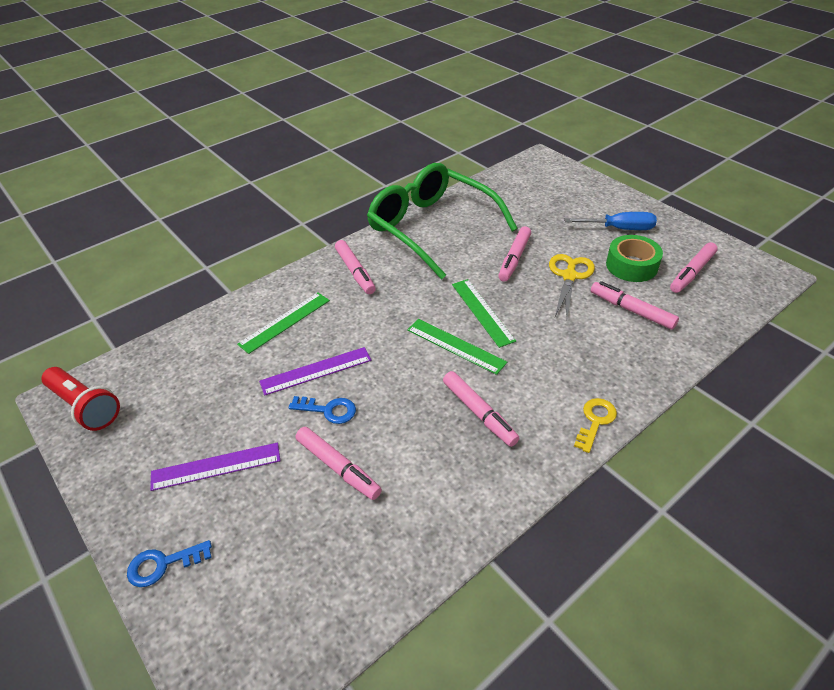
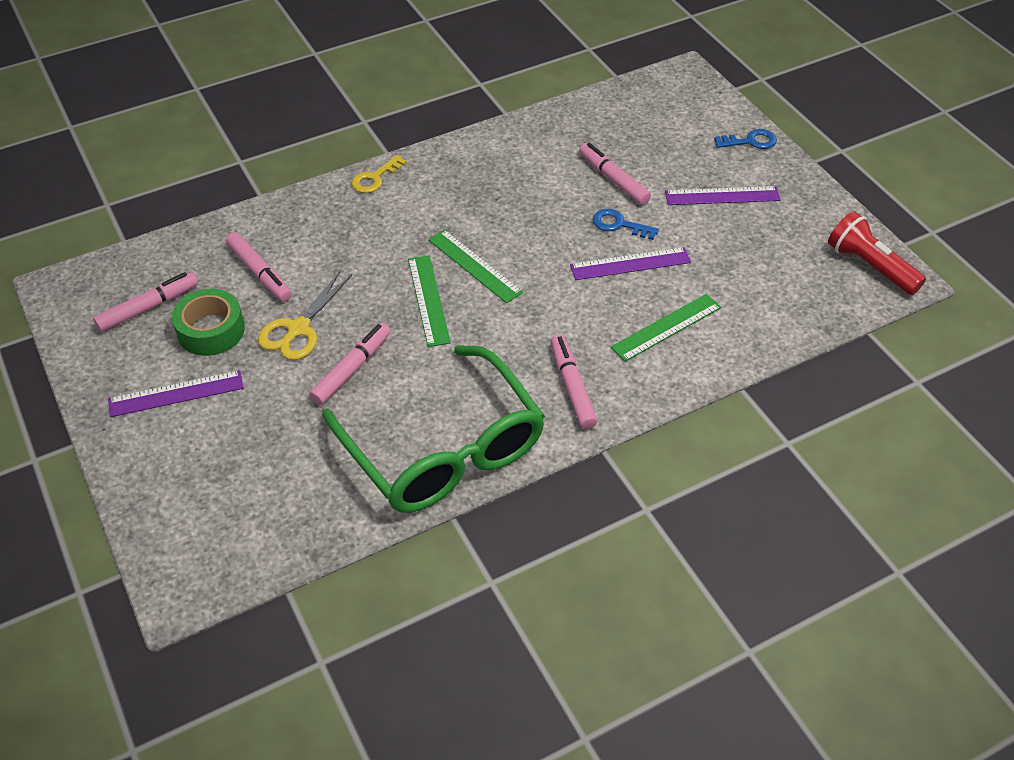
camera: 170 degrees left, 5 degrees up
pink marker [443,371,520,447] -> none
blue screwdriver [564,212,657,230] -> purple ruler [108,370,244,417]

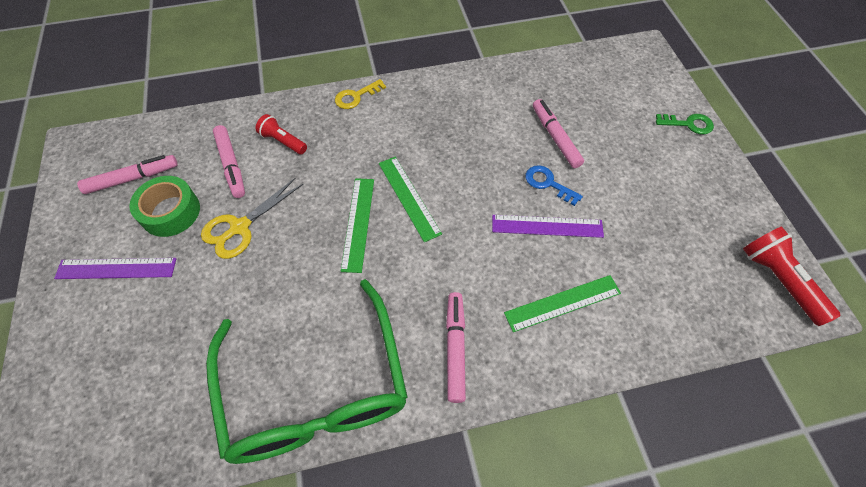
camera: 15 degrees right, 10 degrees up
pink marker [309,323,391,405] -> none
purple ruler [665,186,781,205] -> none
blue key [714,129,777,149] -> green key [656,114,714,134]
none -> red flashlight [255,114,307,154]

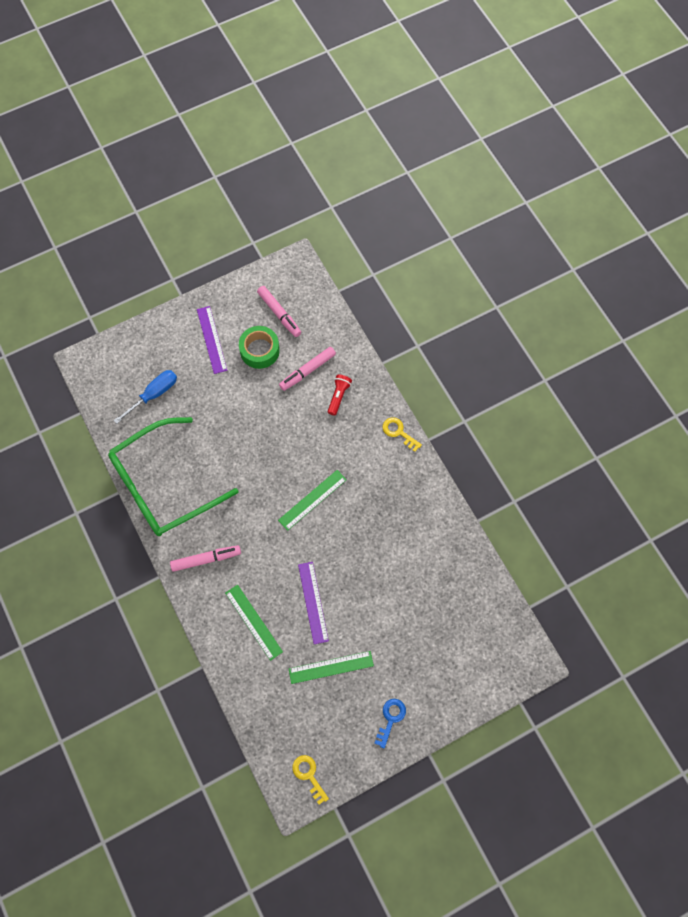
camera: 75 degrees right, 10 degrees up
yellow scissors [201,178,303,259] -> none
green ruler [341,178,374,273] -> green ruler moved to [289,651,374,684]
blue key [525,165,583,206] -> blue key moved to [374,699,406,748]
pink marker [533,99,584,168] -> none
green key [656,114,714,134] -> none
red flashlight [743,226,840,326] -> yellow key [292,755,329,805]
none -> blue screwdriver [113,370,177,424]

